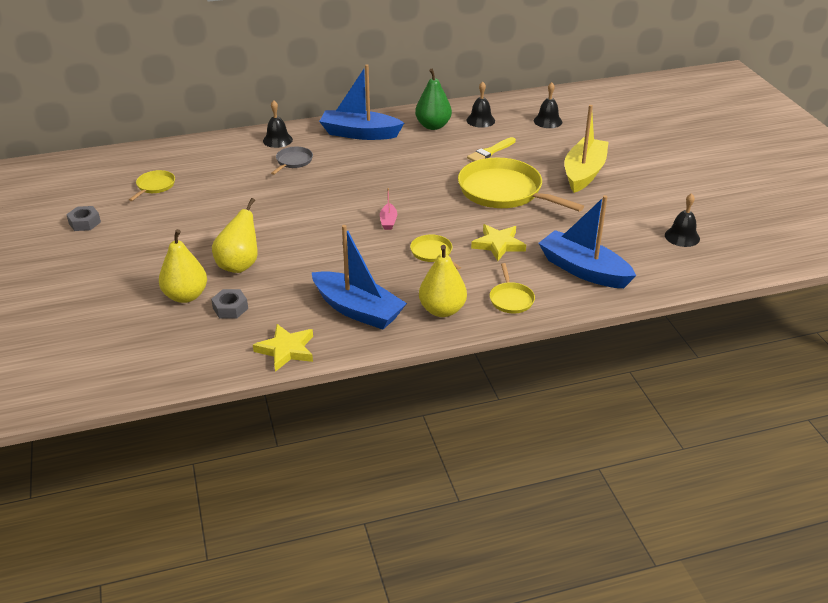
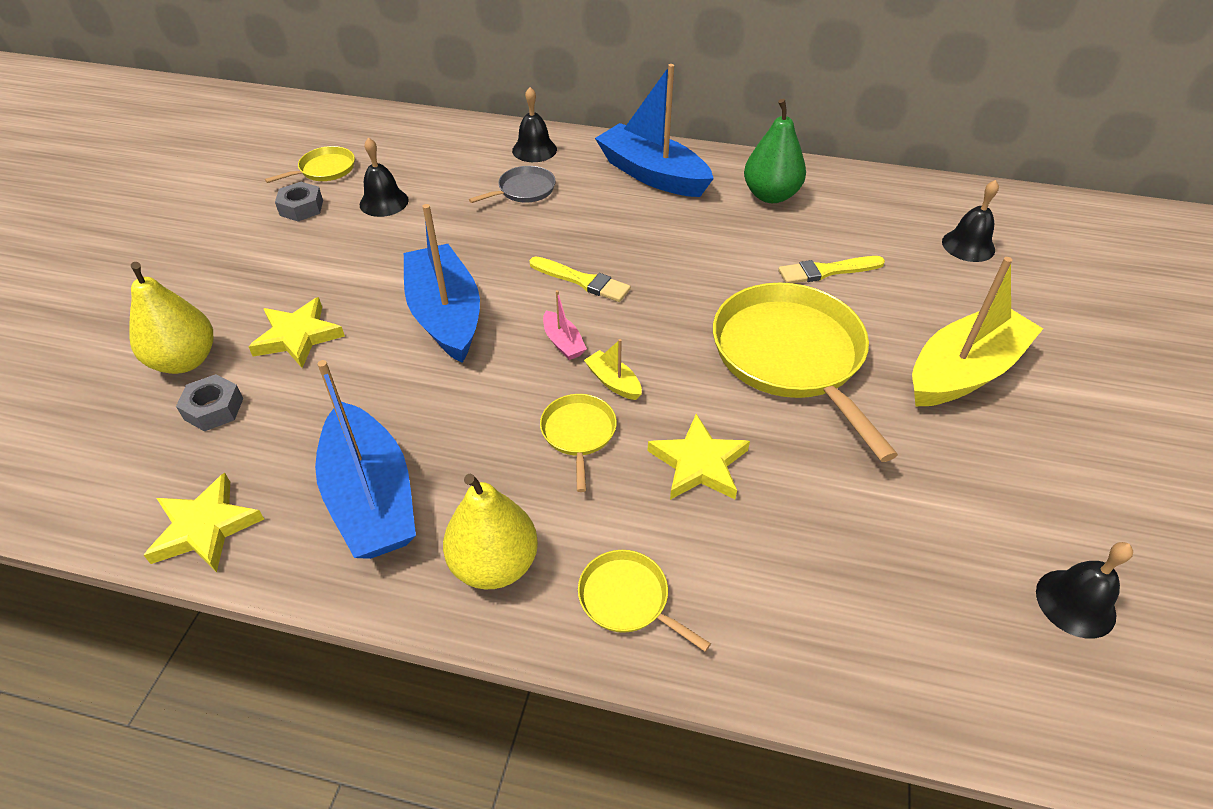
camera: 30 degrees right, 10 degrees up
grey nut [66,206,101,231] -> grey nut moved to [275,182,323,221]
yellow pear [212,198,258,273] -> yellow star [248,297,345,368]
pink boat [380,188,397,230] -> pink boat turned 60 degrees counterclockwise [543,290,587,360]
black bell [466,81,495,128] -> black bell moved to [360,137,409,217]
yellow pan [490,263,535,313] -> yellow pan turned 105 degrees clockwise [578,550,711,652]
blue boat [539,195,636,288] -> blue boat moved to [404,204,480,363]
none -> yellow brush [529,257,631,302]
none -> yellow boat [584,339,642,400]

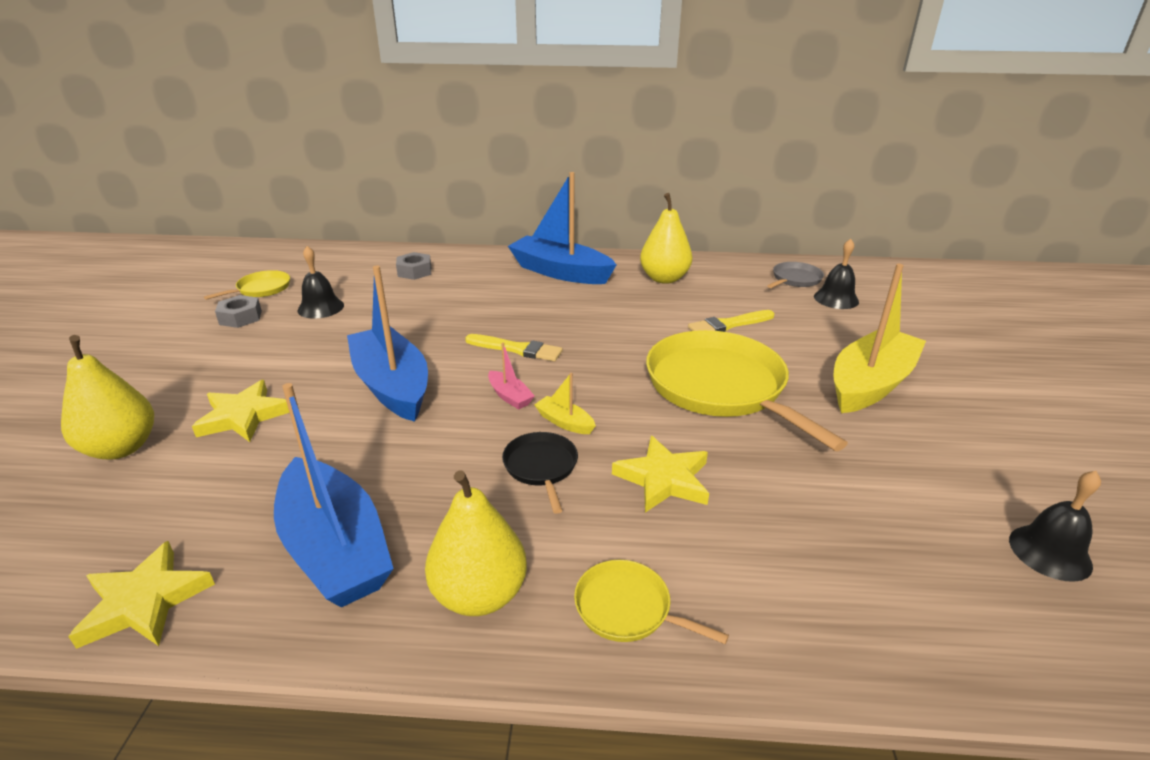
camera: 10 degrees left, 15 degrees down
grey nut [176,374,243,431] -> grey nut moved to [396,252,431,280]
grey pan [469,166,556,203] -> grey pan moved to [767,262,824,288]
black bell [512,87,557,162] -> none
yellow pan [540,394,617,492] -> black pan [502,432,578,514]
green pear [744,99,806,203] -> yellow pear [640,193,692,284]

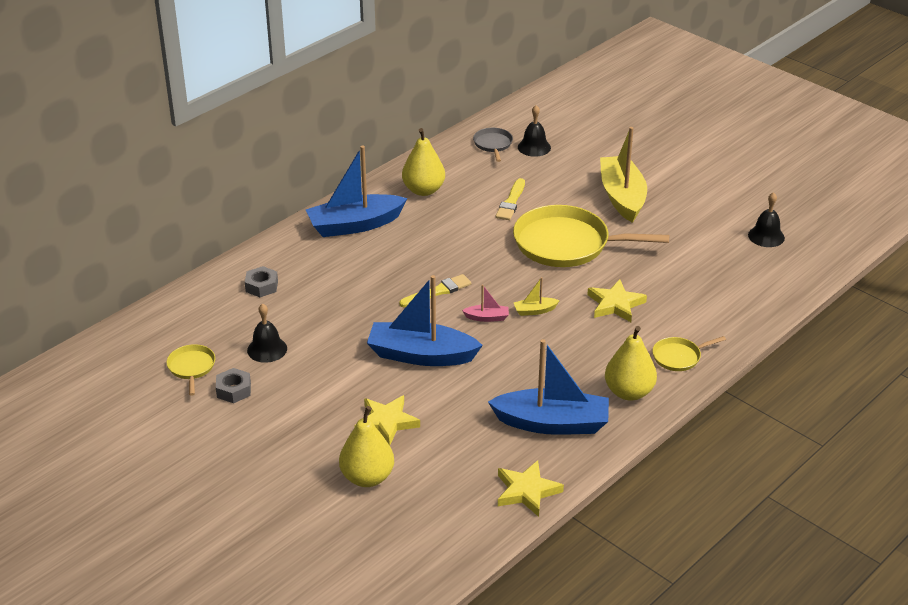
camera: 50 degrees left, 5 degrees up
black pan [502,432,578,514] -> none

